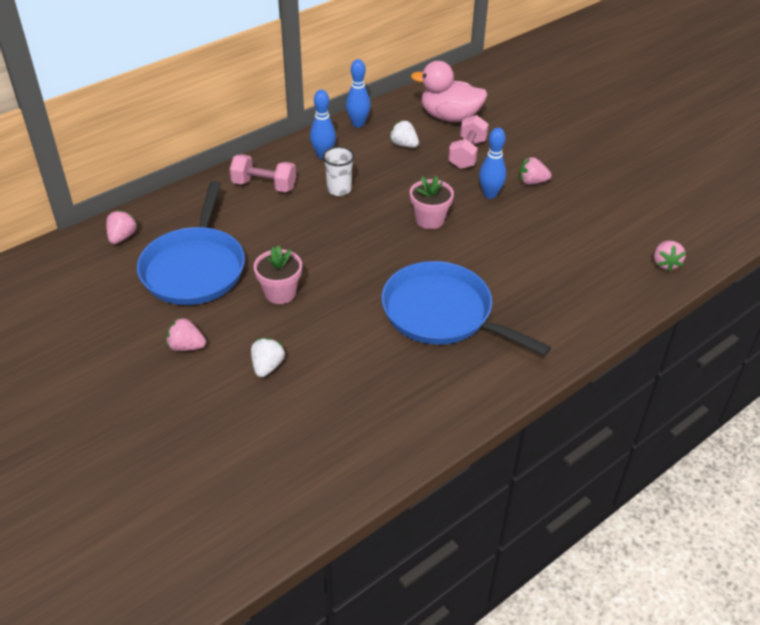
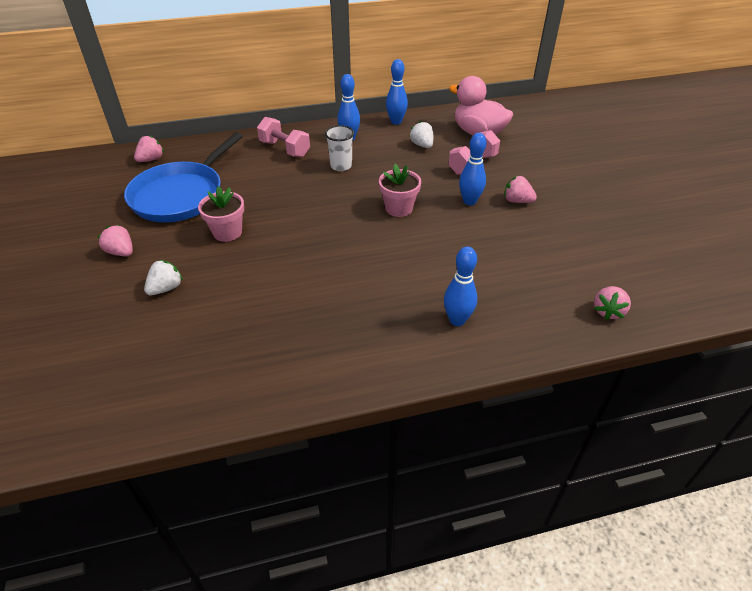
camera: 25 degrees right, 0 degrees up
blue pan [381,261,551,356] -> none
none -> blue bowling pin [444,247,477,326]

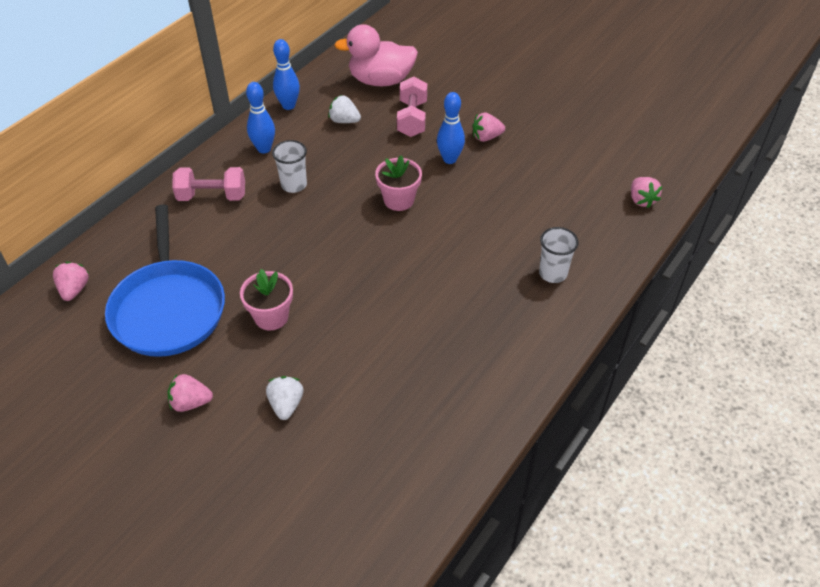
camera: 40 degrees left, 5 degrees up
blue bowling pin [444,247,477,326] -> white cup [539,227,579,283]

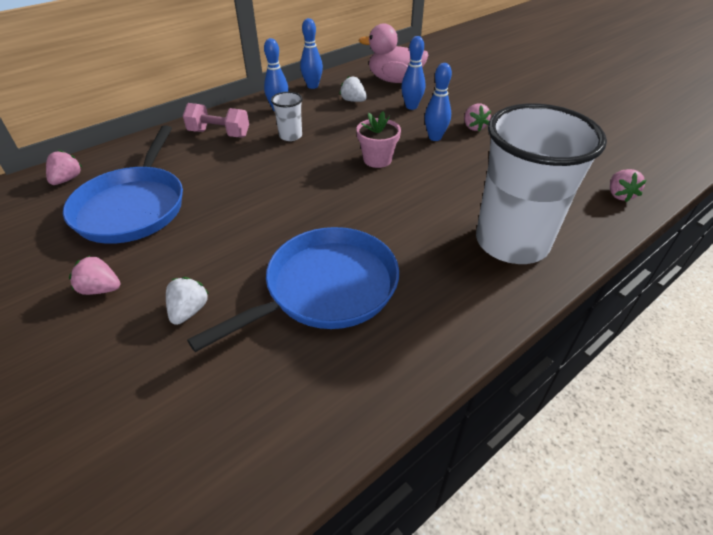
camera: 15 degrees right, 5 degrees down
pink flower pot [240,269,293,330] -> none
pink dumbbell [397,77,427,137] -> blue bowling pin [401,36,425,110]
pink strawberry [472,112,505,142] -> pink strawberry turned 105 degrees counterclockwise [464,103,491,131]
white cup [539,227,579,283] -> white cup [476,103,607,264], size x2.42
none -> blue pan [187,227,399,352]

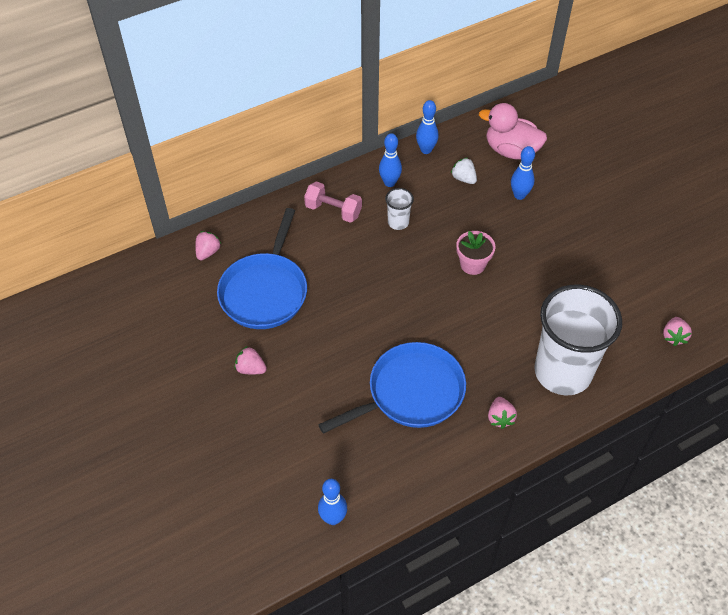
camera: 10 degrees right, 10 degrees up
white strawberry [166,277,209,325] -> none
blue bowling pin [425,63,452,141] -> blue bowling pin moved to [318,479,347,525]
pink strawberry [464,103,491,131] -> pink strawberry moved to [488,397,517,429]

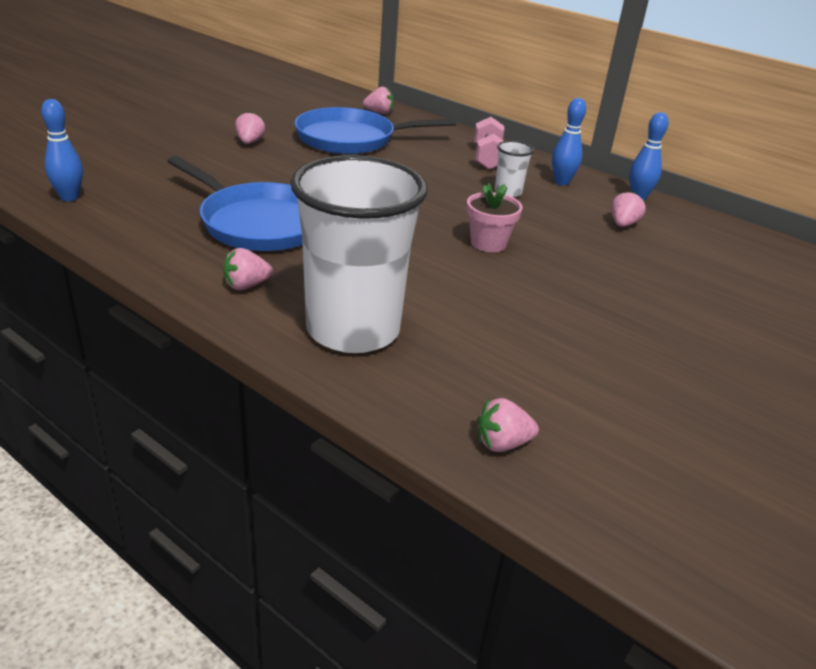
camera: 65 degrees right, 20 degrees down
white strawberry [451,157,477,184] -> pink strawberry [611,191,646,227]
pink duck [479,103,547,159] -> none
blue bowling pin [511,146,535,200] -> none

